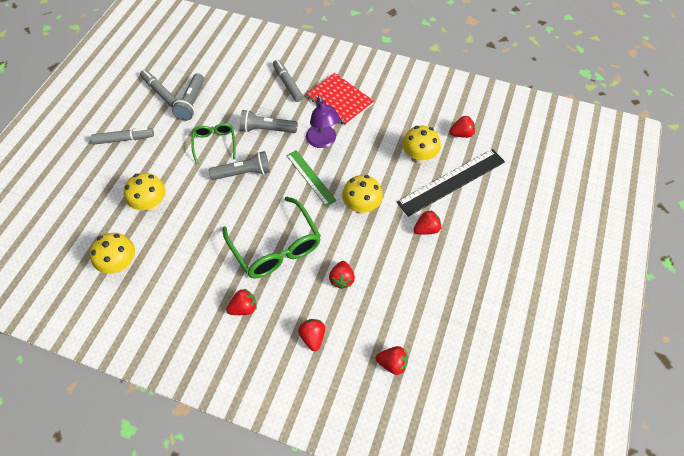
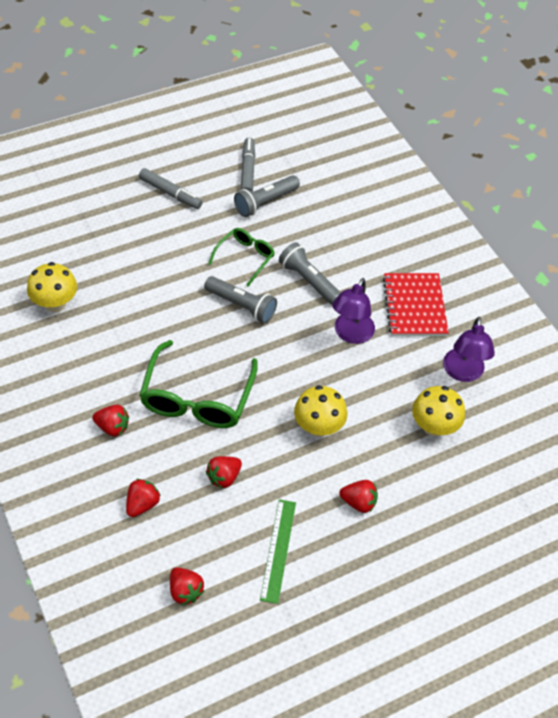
camera: 40 degrees right, 5 degrees down
yellow mushroom [124,173,166,212] -> none
grey marker [273,60,303,102] -> none
green ruler [286,150,337,207] -> green ruler moved to [260,499,296,604]
black ruler [397,149,505,217] -> none
red strawberry [449,116,475,138] -> none
none -> purple lamp [443,317,495,382]

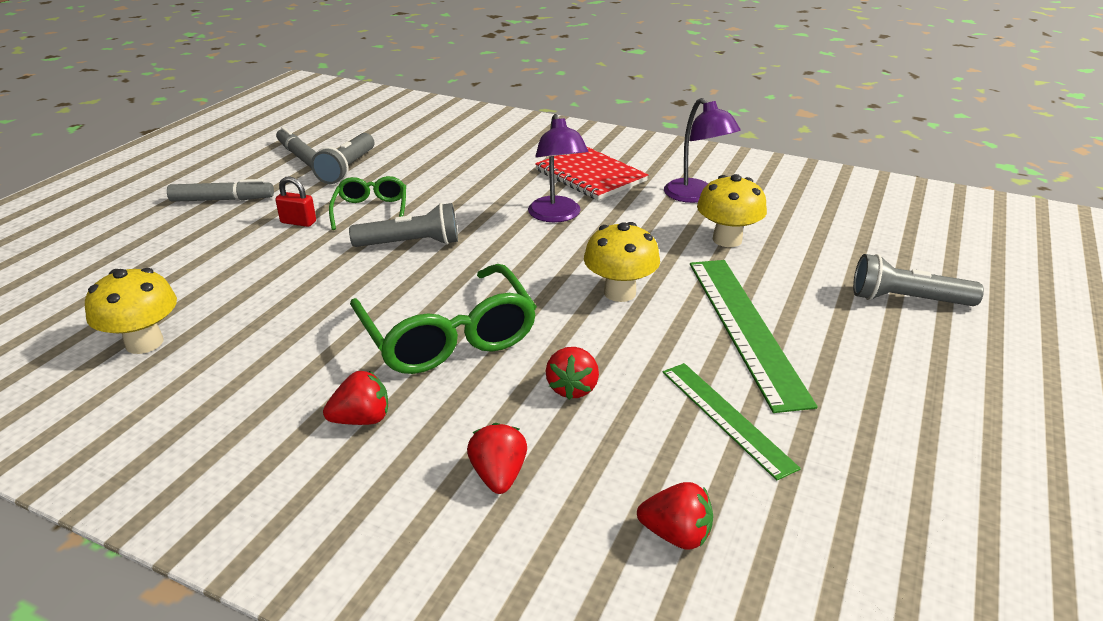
camera: 35 degrees left, 20 degrees down
grey flashlight [279,242,341,305] -> grey flashlight moved to [853,254,984,306]
red strawberry [339,480,378,513] -> green ruler [690,260,817,413]
none -> red padlock [275,176,316,227]

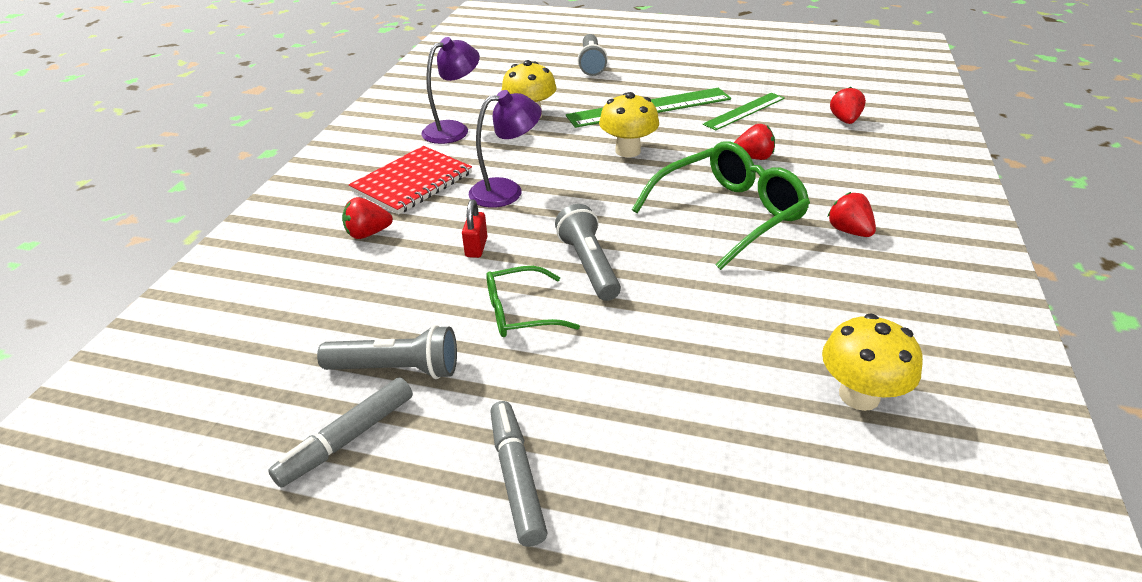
camera: 100 degrees left, 5 degrees up
red padlock [275,176,316,227] -> red padlock moved to [462,199,487,258]
red strawberry [467,423,527,494] -> red strawberry moved to [342,197,393,239]

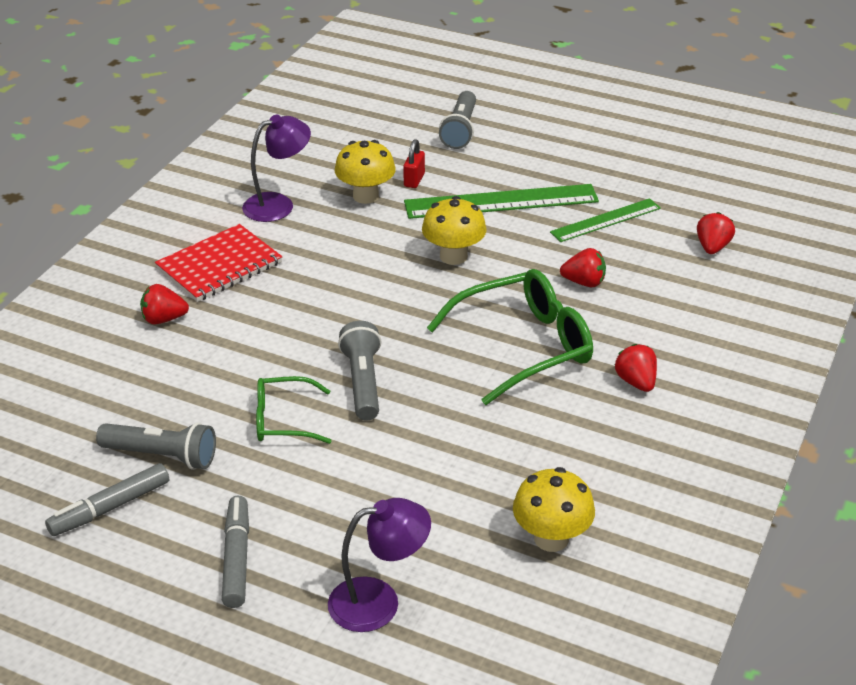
camera: 10 degrees right, 0 degrees up
red padlock [462,199,487,258] -> red padlock moved to [403,139,425,188]
purple lamp [469,90,542,208] -> purple lamp moved to [328,498,431,632]

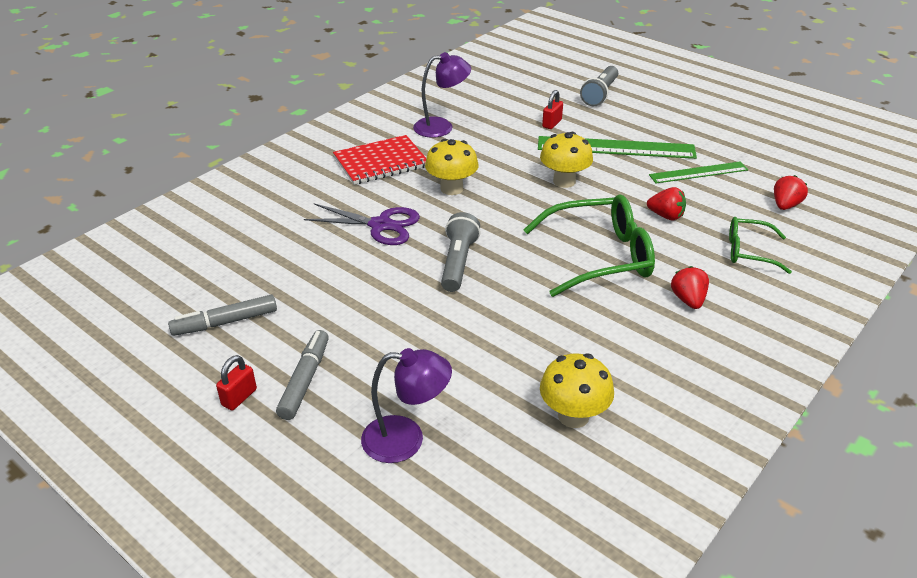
camera: 15 degrees right, 0 degrees up
grey flashlight [96,422,216,470] -> none
red strawberry [140,284,189,325] -> none
green glasses [256,376,331,444] -> green glasses moved to [729,217,792,274]
yellow mushroom [335,140,395,204] -> yellow mushroom moved to [425,139,478,195]
none -> red padlock [216,355,257,410]
none -> purple scissors [304,203,420,245]

